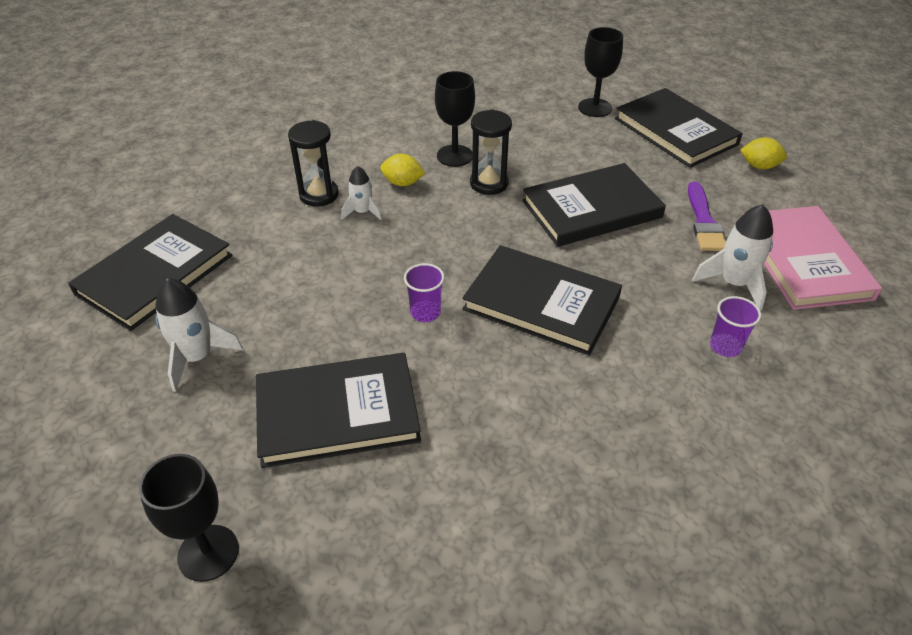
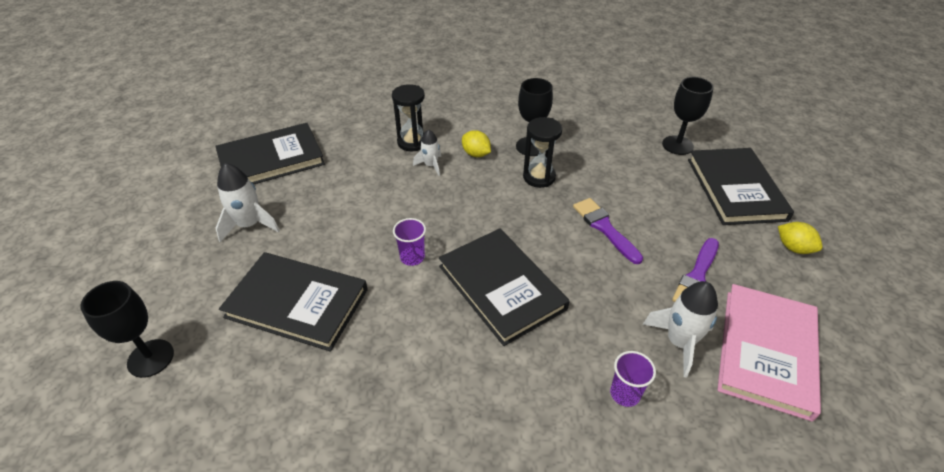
camera: 30 degrees right, 0 degrees up
black book [522,163,666,247] -> purple brush [573,198,643,264]

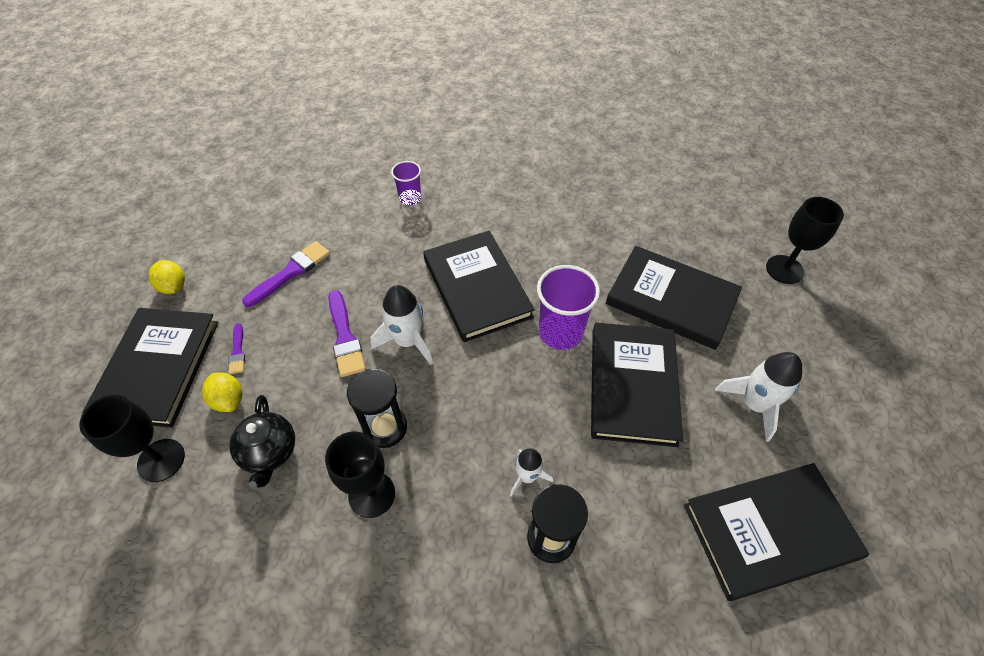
camera: 170 degrees left, 10 degrees up
purple cup [393,218,426,266] -> purple cup [537,265,600,350], size x1.70
yellow lemon [462,130,491,157] -> yellow lemon moved to [202,372,242,412]
white rocket [643,281,718,378] -> white rocket moved to [371,285,433,365]
pink book [717,284,821,422] -> none
none -> purple brush [228,323,245,374]
none -> black teapot [229,395,295,488]
none -> black book [591,323,683,447]

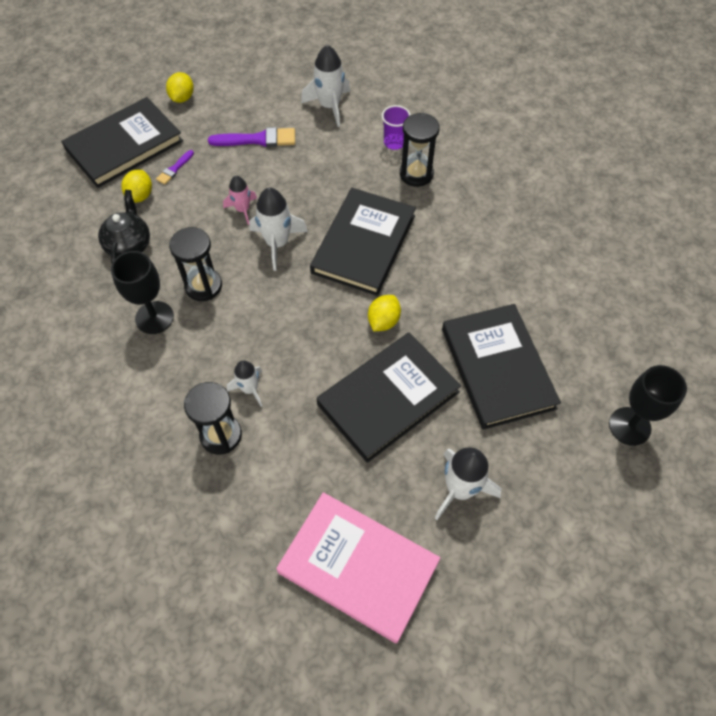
camera: 45 degrees right, 5 degrees up
black goblet [79,395,185,482] -> none
black teapot [229,395,295,488] -> black teapot turned 150 degrees clockwise [98,190,150,263]
purple brush [328,290,366,377] -> pink rocket [223,176,257,225]
purple cup [537,265,600,350] -> yellow lemon [368,295,401,331]
black book [684,463,869,601] -> pink book [276,492,440,643]
none -> white rocket [301,45,350,127]
none -> black hourglass [400,113,440,187]

